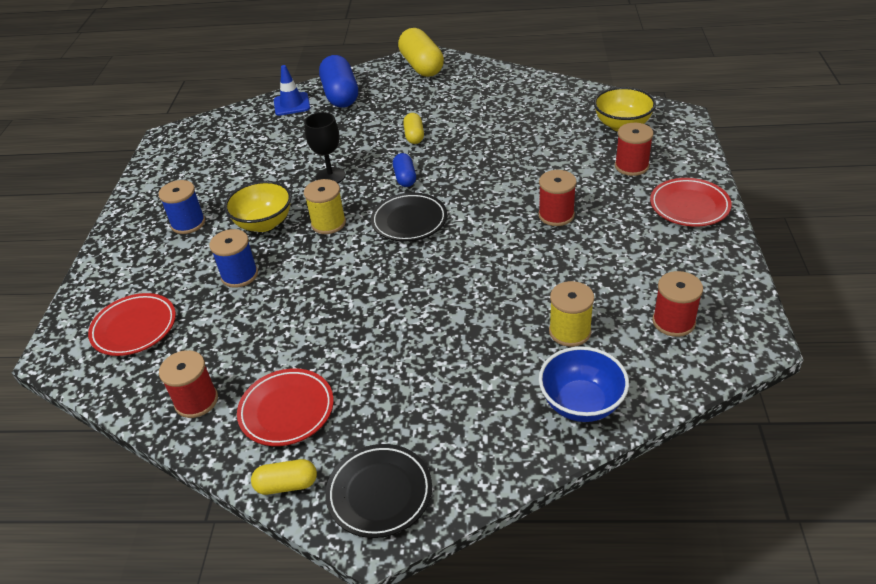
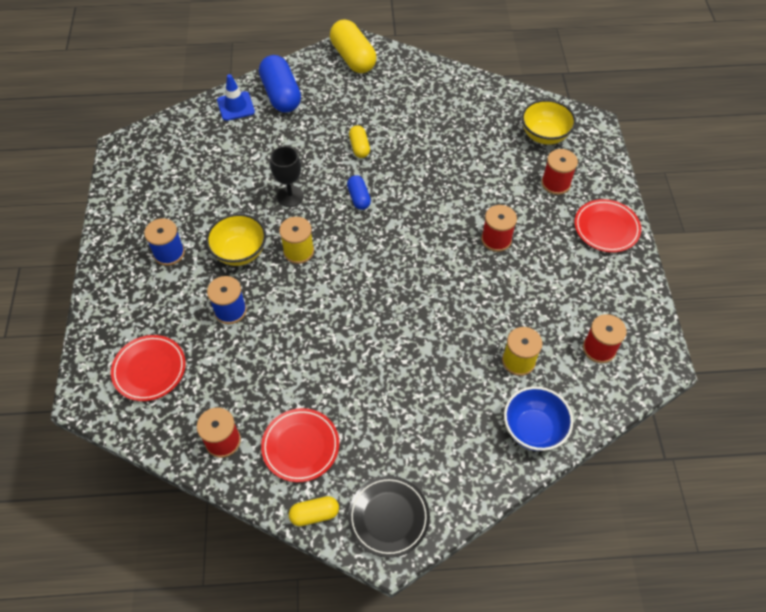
camera: 10 degrees left, 15 degrees up
black plate [371,193,447,241] -> none

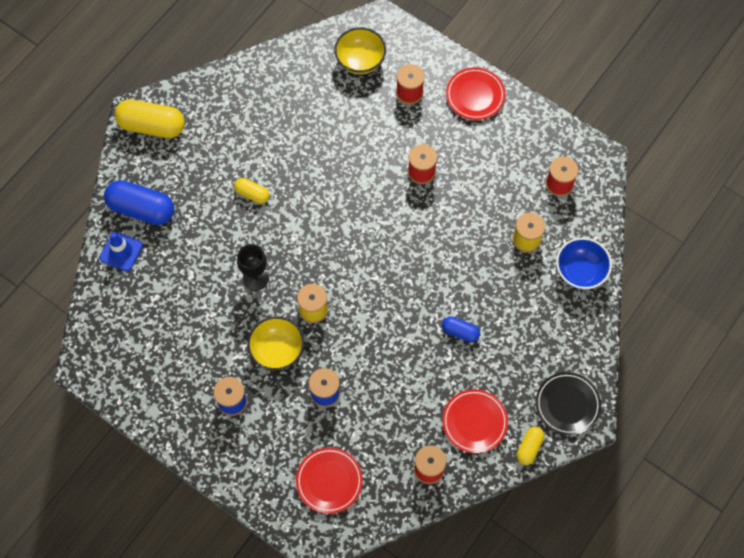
camera: 50 degrees left, 10 degrees up
blue capsule [347,175,371,210] -> blue capsule moved to [442,316,480,342]

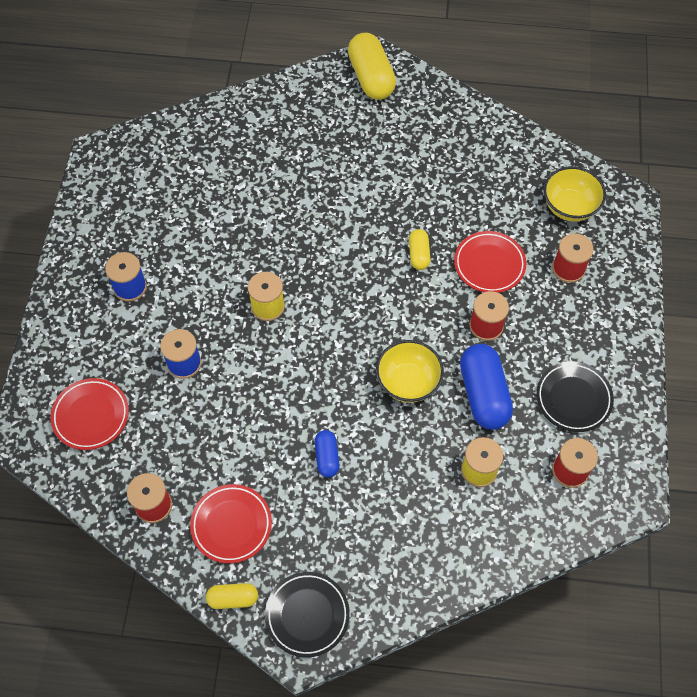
camera: 60 degrees right, 5 degrees down
blue traffic cone [99,232,143,271] -> none
blue capsule [104,180,174,225] -> blue capsule moved to [460,344,513,430]
yellow capsule [234,178,269,204] -> yellow capsule moved to [409,229,430,270]
black goblet [237,244,269,291] -> none
yellow bowl [247,316,304,370] -> yellow bowl moved to [376,340,444,403]
red plate [446,67,505,120] -> red plate moved to [454,231,526,293]
blue bowl [556,238,612,290] -> none
none -> black plate [536,361,614,432]

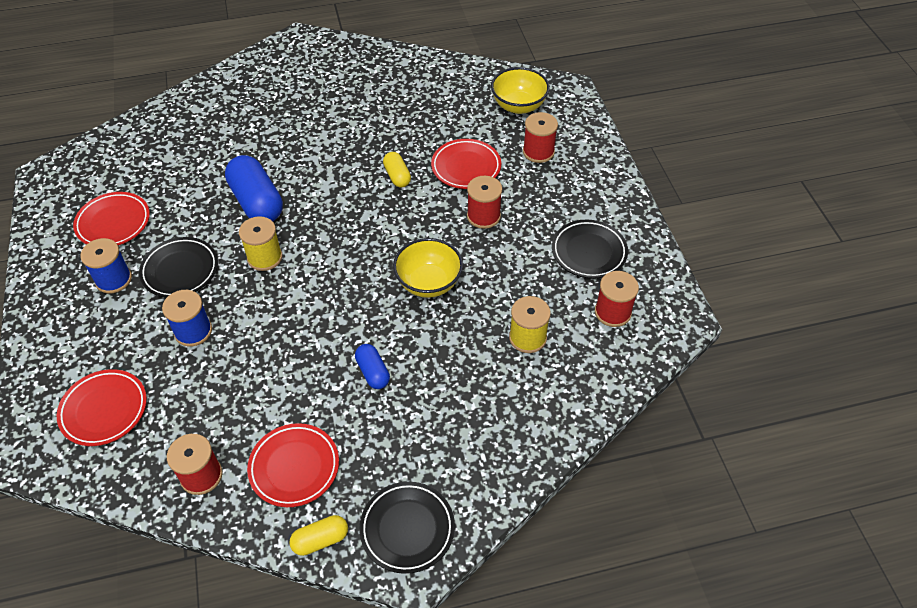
camera: 20 degrees left, 10 degrees down
yellow capsule [348,33,396,100] -> none
blue capsule [460,344,513,430] -> blue capsule moved to [225,155,283,221]
none -> red plate [73,192,150,245]
none -> black plate [139,237,218,298]

